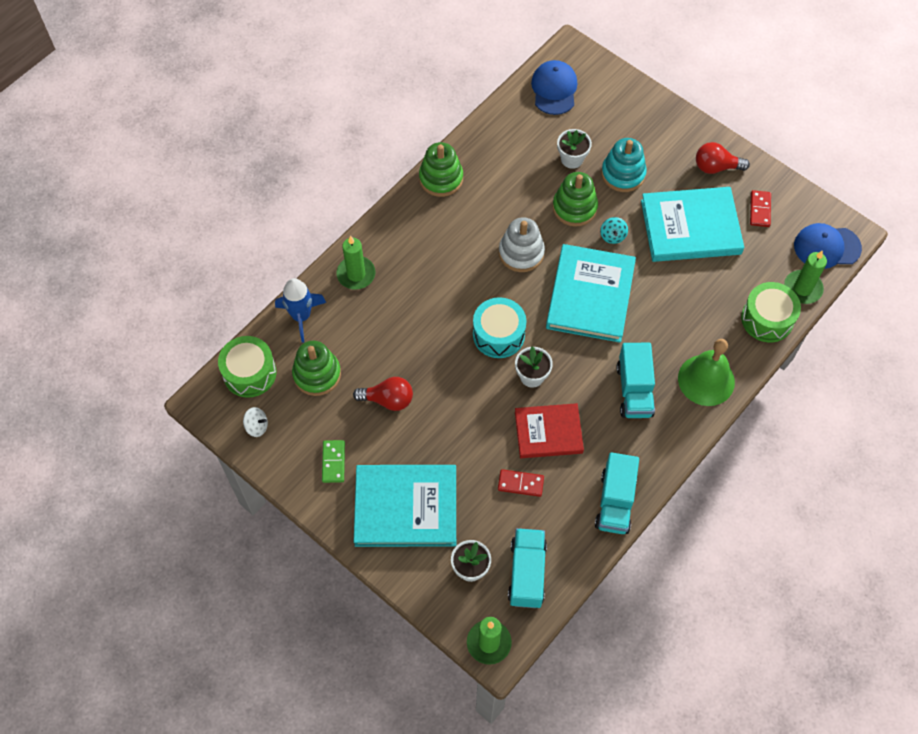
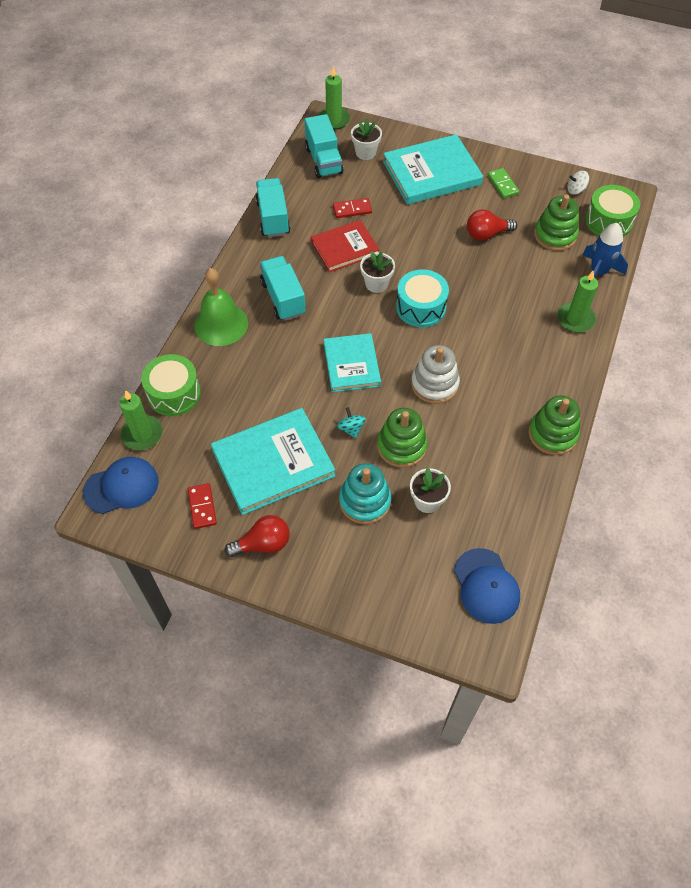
camera: 160 degrees right, 5 degrees down
turquoise book [546,244,636,343] -> turquoise book [324,333,381,392], size x0.65

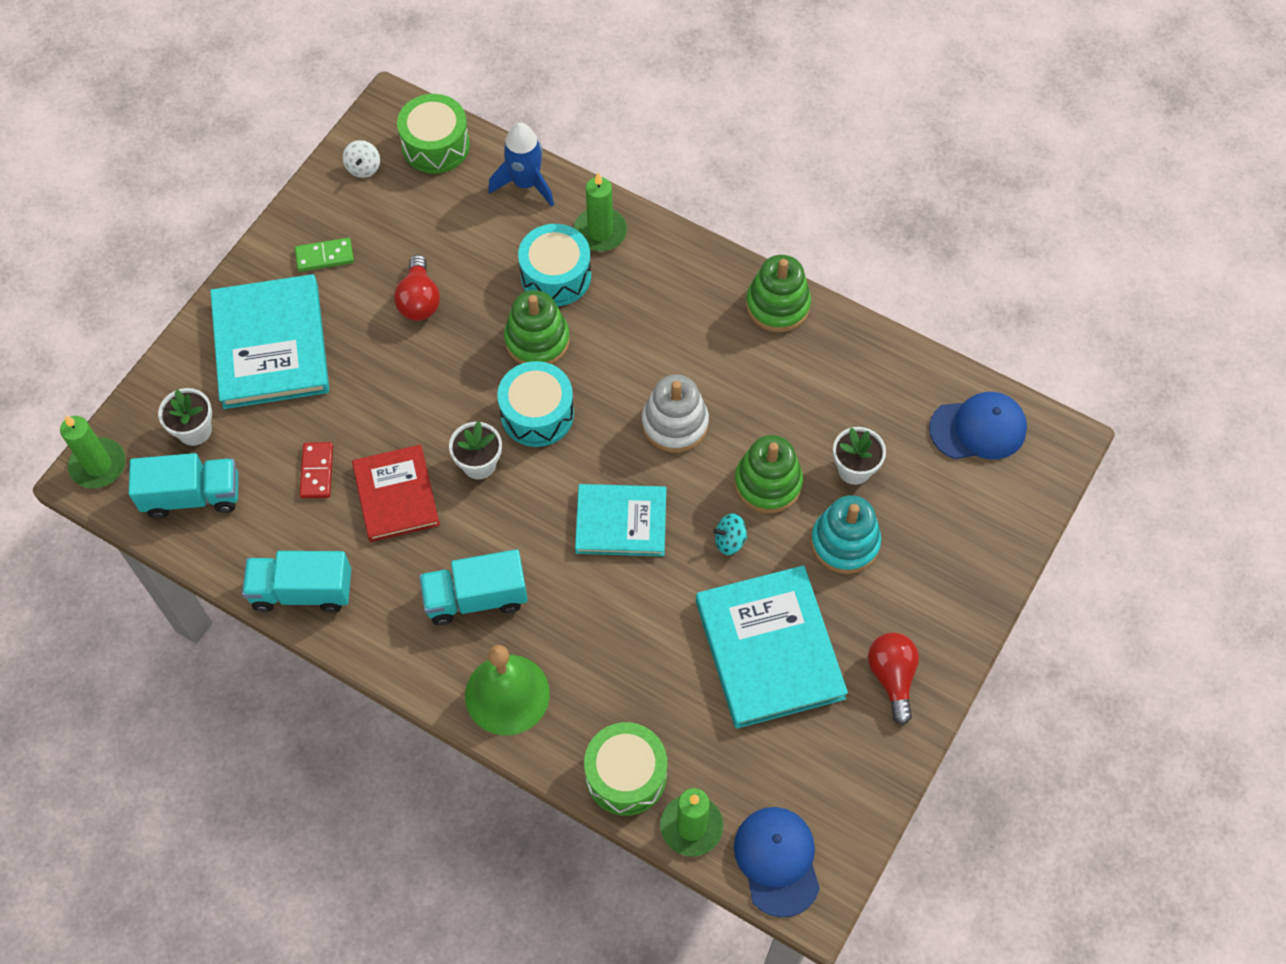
camera: 80 degrees left, 5 degrees up
red domino [188,483,217,529] -> none
green stacking toy [534,195,579,251] -> green stacking toy moved to [504,290,570,364]
none -> turquoise drum [518,224,591,306]

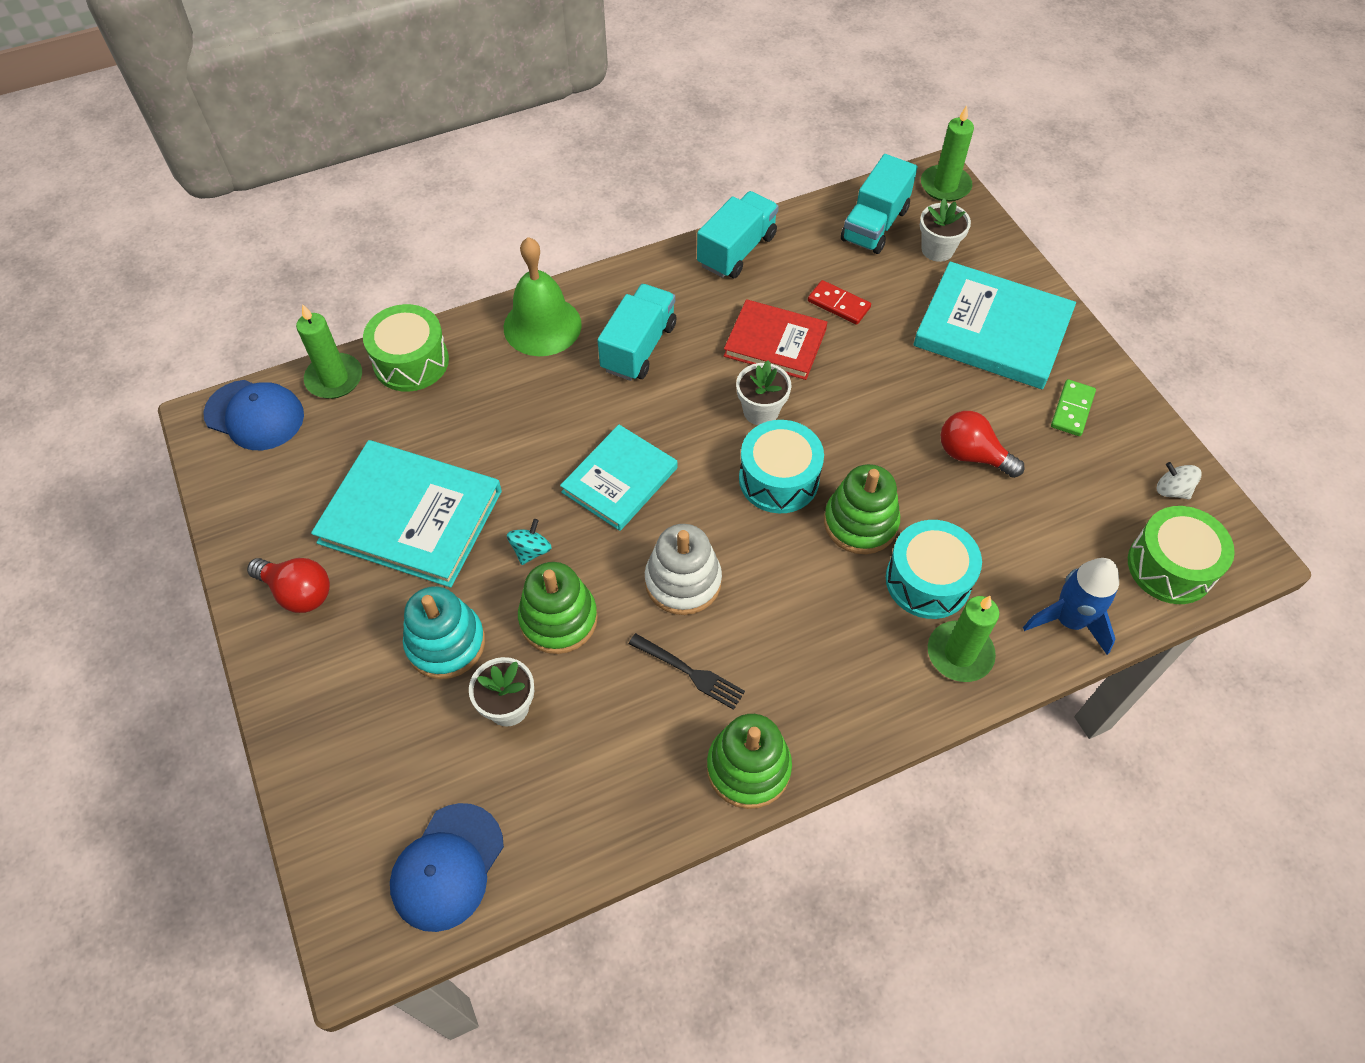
camera: 125 degrees right, 5 degrees down
none -> black fork [628,633,745,710]

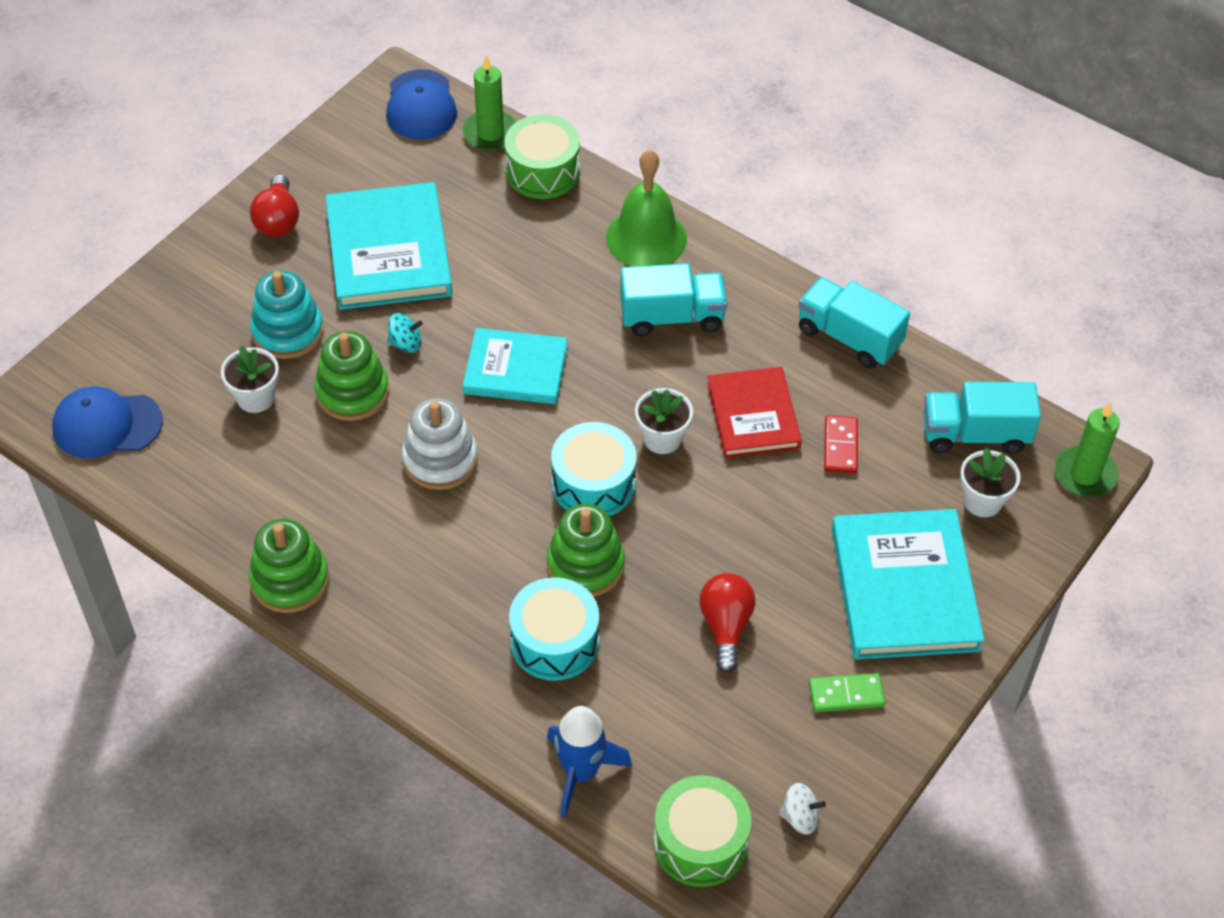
camera: 60 degrees right, 5 degrees down
black fork [628,633,745,710] -> none
turquoise truck [697,191,779,278] -> turquoise truck turned 150 degrees counterclockwise [798,277,910,369]
green candle [928,596,1000,682] -> none
white spinning top [1157,462,1202,499] -> white spinning top turned 90 degrees clockwise [779,783,826,835]

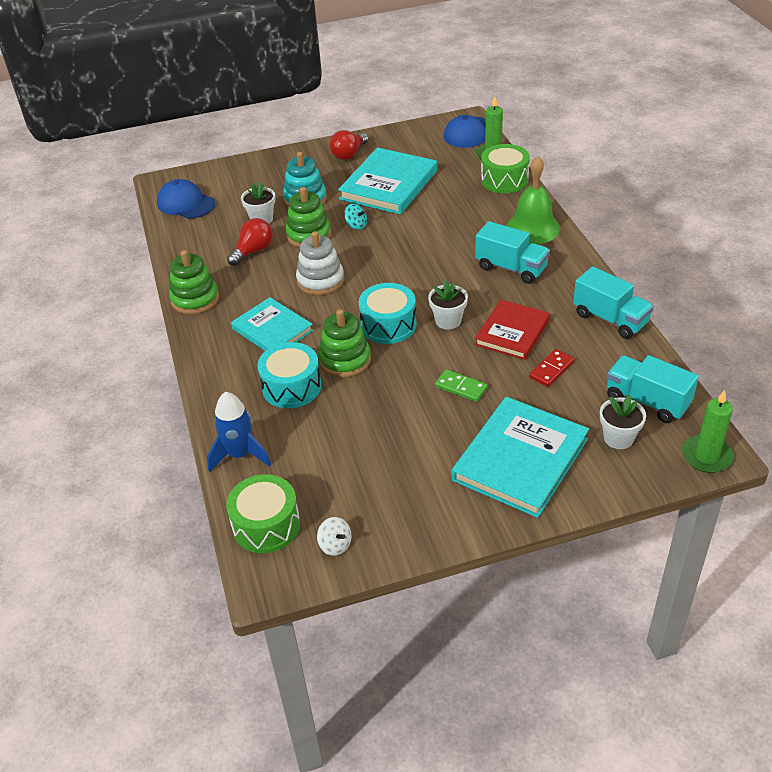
camera: 40 degrees right, 10 degrees down
turquoise book [463,328,567,404] -> turquoise book moved to [231,297,313,351]
red light bulb [699,573,755,673] -> red light bulb moved to [227,218,273,266]
turquoise truck [798,277,910,369] -> turquoise truck turned 150 degrees clockwise [573,266,654,339]
green domino [809,673,885,712] -> green domino moved to [435,369,487,402]

